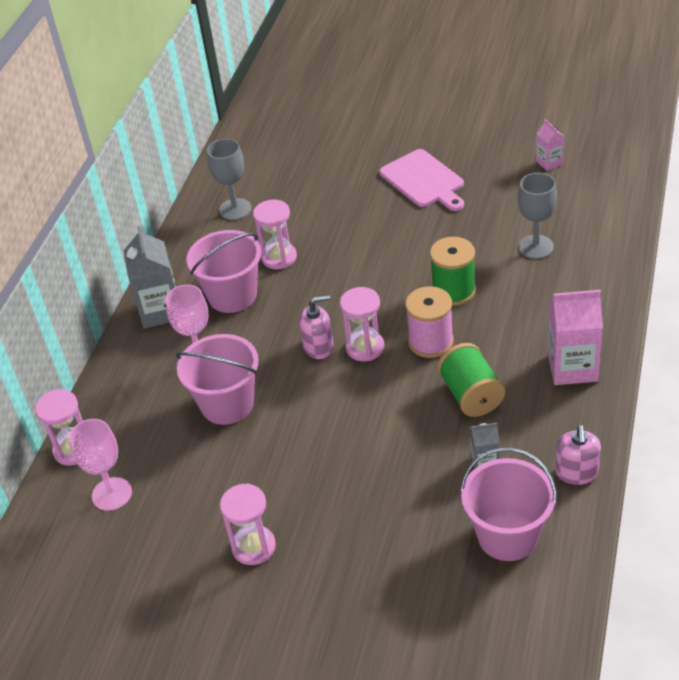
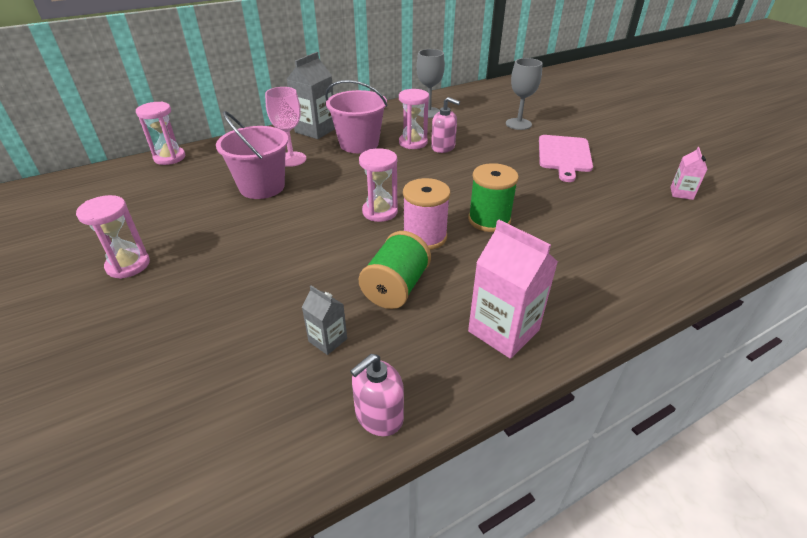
camera: 40 degrees right, 5 degrees down
pink goblet [69,419,132,511] -> none
pink soap dispenser [299,295,334,359] -> pink soap dispenser moved to [431,97,460,153]
pink bucket [460,448,557,561] -> none
grey goblet [518,173,557,259] -> grey goblet moved to [506,58,542,130]

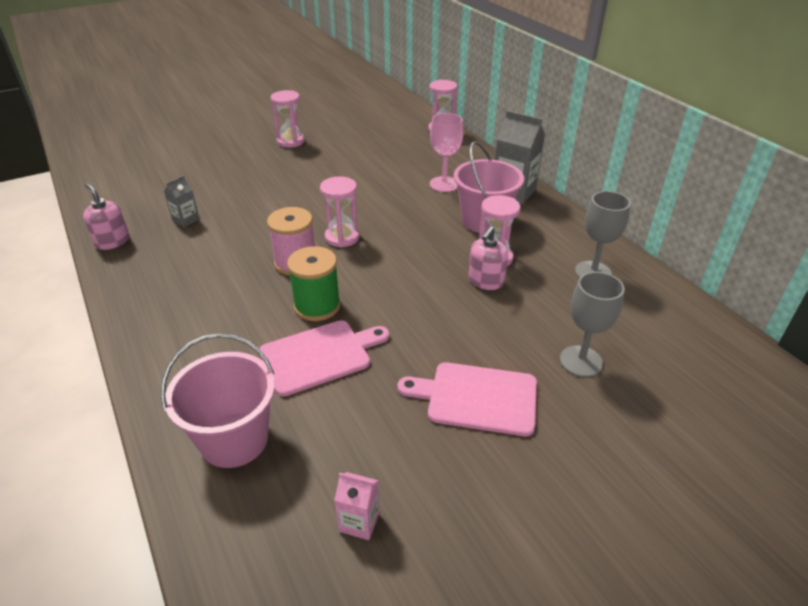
camera: 90 degrees right, 0 degrees up
pink bucket [216,111,288,199] -> pink bucket moved to [161,333,275,468]
green spool [359,231,431,309] -> none
pink carton [468,220,558,359] -> none
none -> pink cutting board [259,320,389,396]

